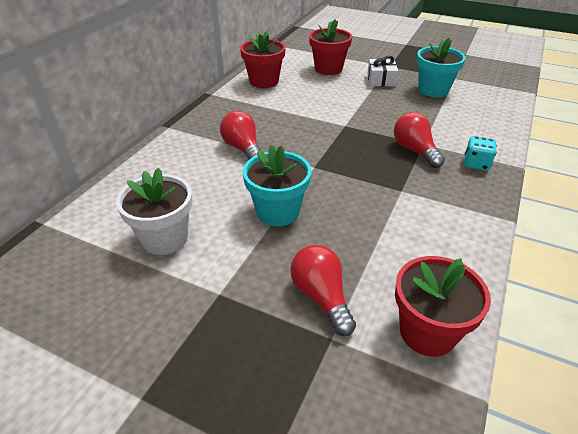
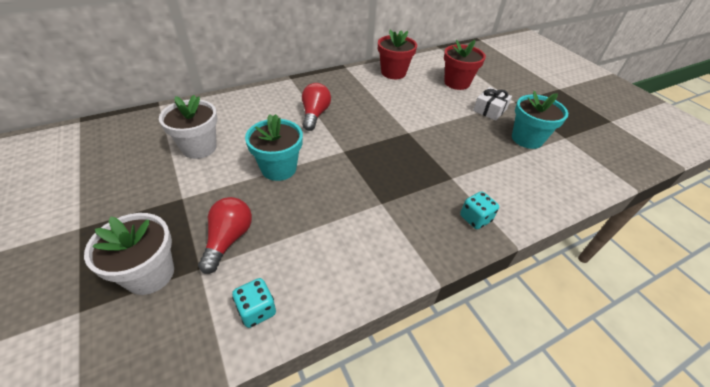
camera: 35 degrees right, 5 degrees up
red light bulb [394,112,445,168] -> none
red flower pot [395,256,491,357] -> turquoise dice [232,278,276,328]
none -> white flower pot [84,213,174,295]

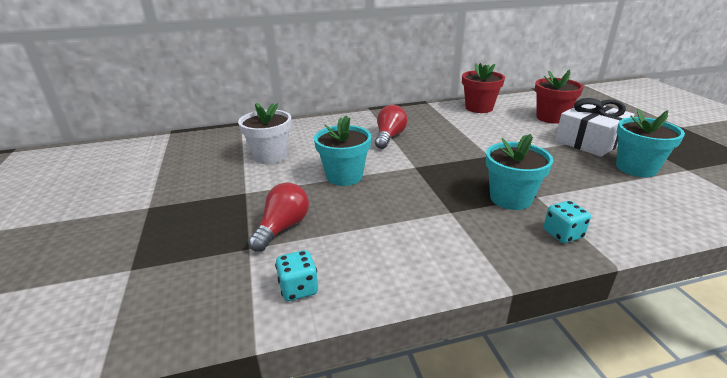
camera: 15 degrees right, 15 degrees down
white flower pot [84,213,174,295] -> none
white gift [473,87,512,121] -> white gift [555,98,635,157], size x1.66
none -> turquoise flower pot [486,134,553,210]

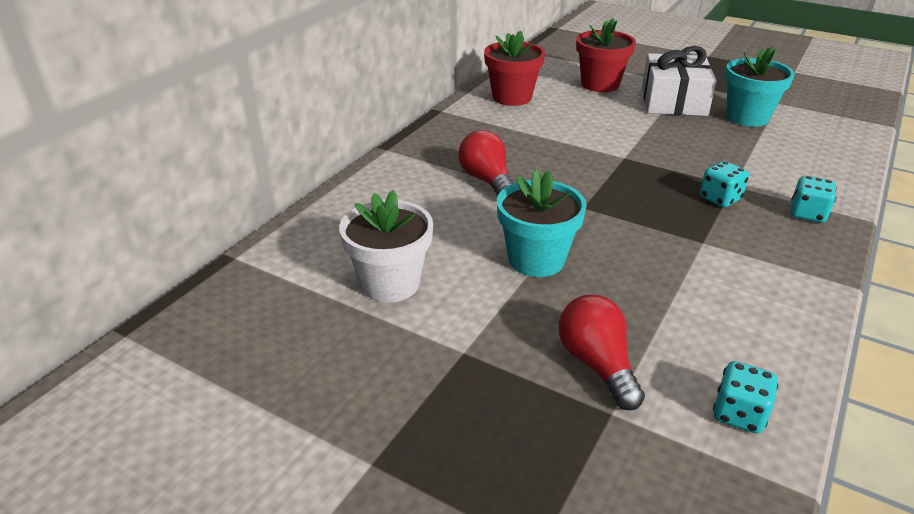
camera: 45 degrees left, 5 degrees up
turquoise flower pot [486,134,553,210] -> turquoise dice [700,161,749,207]

